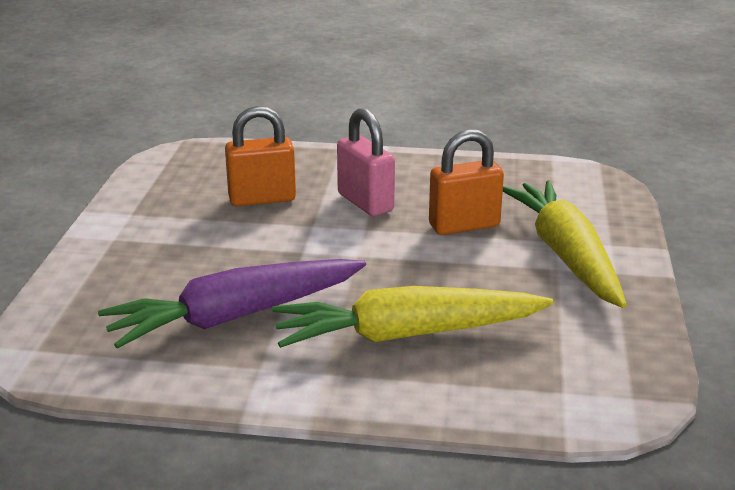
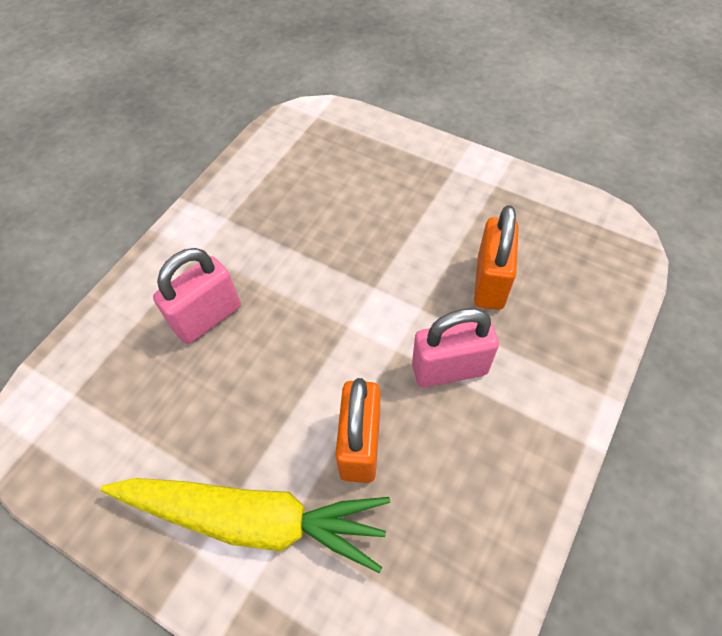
camera: 115 degrees right, 30 degrees up
purple carrot [98,259,366,349] -> none
yellow carrot [272,286,553,348] -> pink padlock [153,248,241,344]

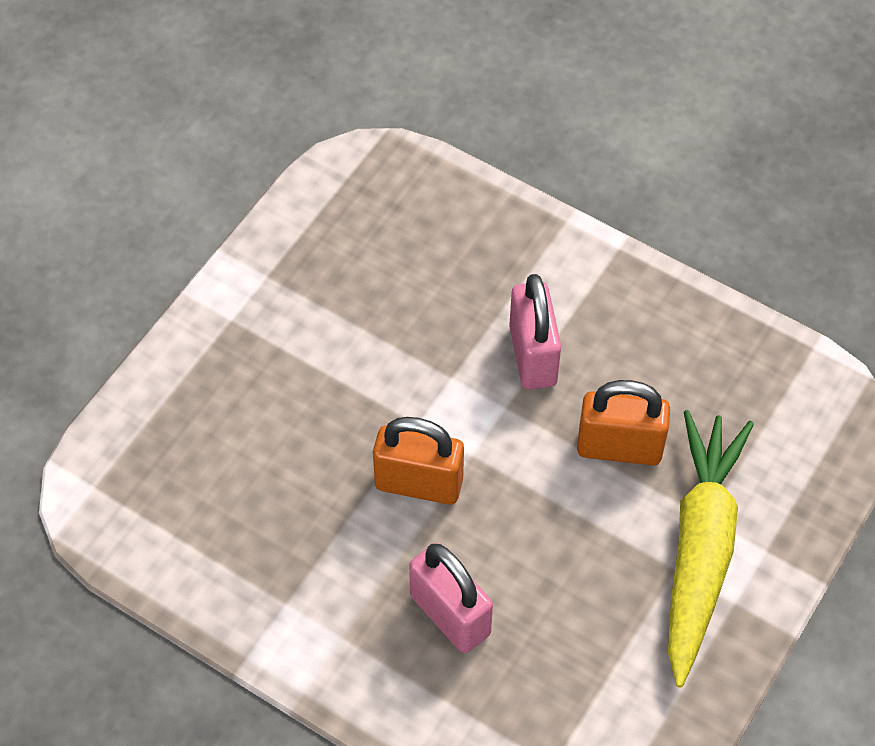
camera: 90 degrees left, 0 degrees up
orange padlock [474,205,519,310] -> orange padlock moved to [373,417,464,505]

